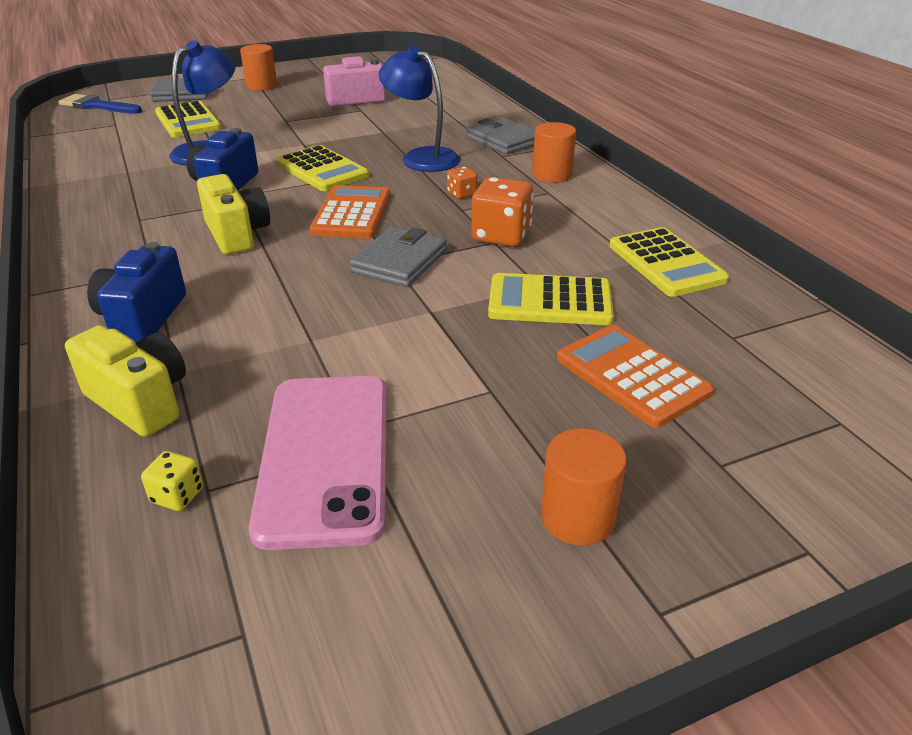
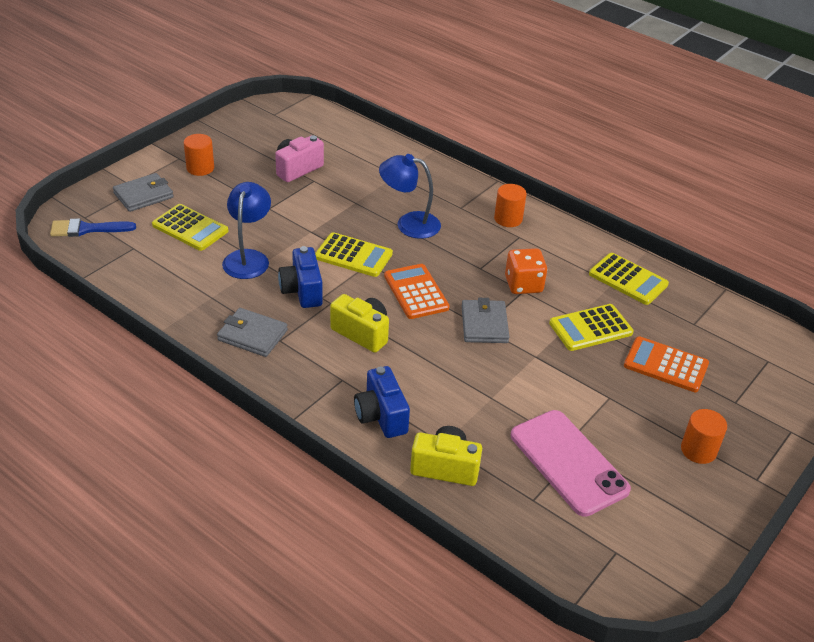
camera: 30 degrees left, 5 degrees up
yellow dice [141,451,203,511] -> none
orange dice [447,167,477,199] -> none
grey wallet [466,117,535,154] -> grey wallet moved to [217,308,288,357]

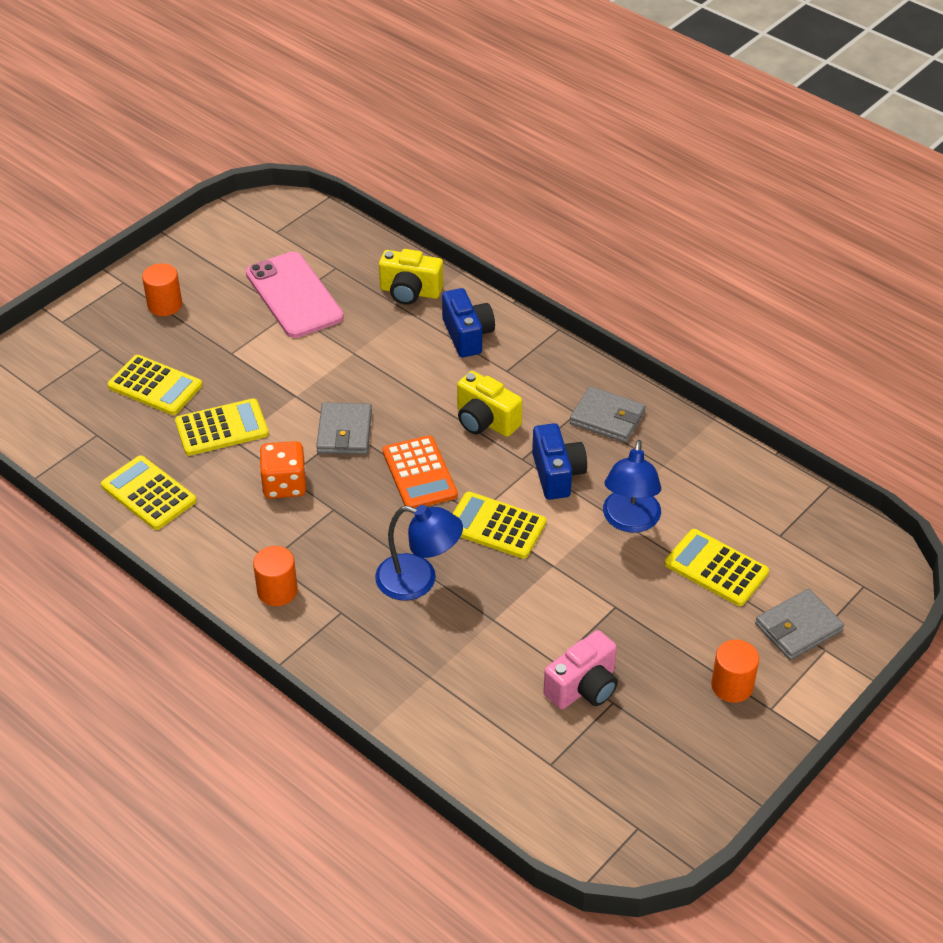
camera: 175 degrees left, 5 degrees up
blue brush [50,218,136,237] -> none
orange calculator [624,336,709,392] -> yellow calculator [108,355,202,415]

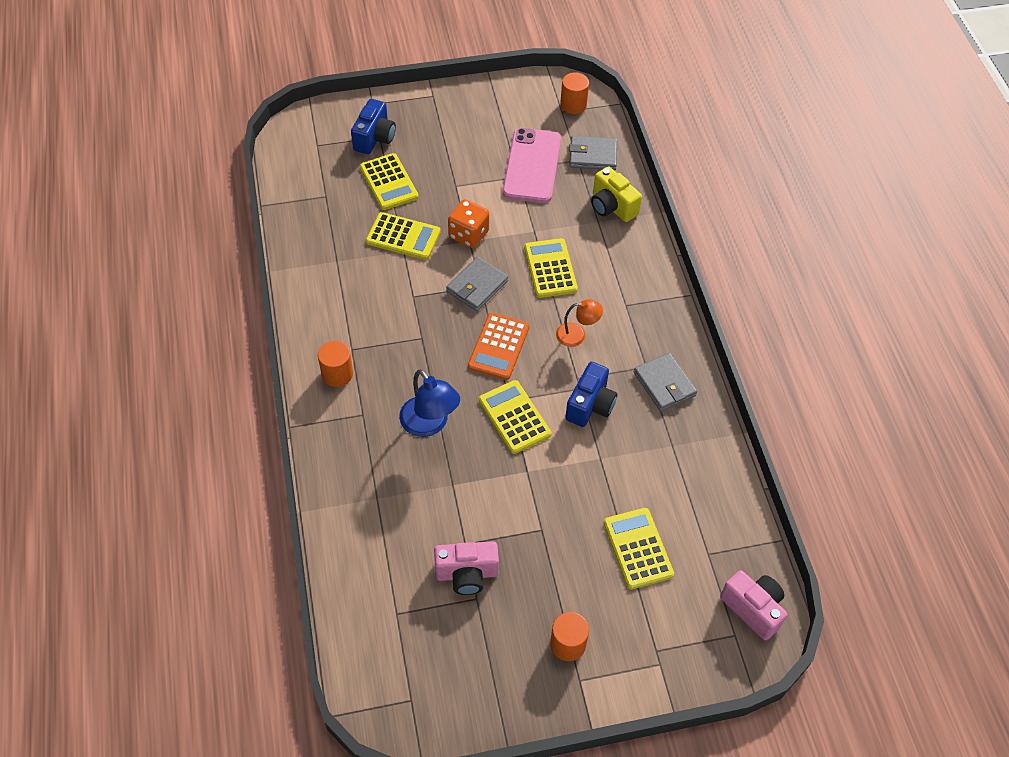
camera: 35 degrees right, 10 degrees up
yellow calculator [101,455,196,530] -> yellow calculator moved to [524,238,578,298]
orange cylinder [142,263,182,316] -> orange cylinder moved to [560,72,589,114]
orange dice [259,441,306,499] -> orange dice moved to [448,199,489,248]
blue camera [442,288,495,358] -> blue camera moved to [351,99,396,154]
yellow camera [457,371,522,437] -> orange lamp [556,299,603,347]
blue lamp [603,440,661,533] -> none
grey wallet [755,589,844,660] -> grey wallet moved to [569,136,617,170]
none -> pink camera [720,570,787,640]

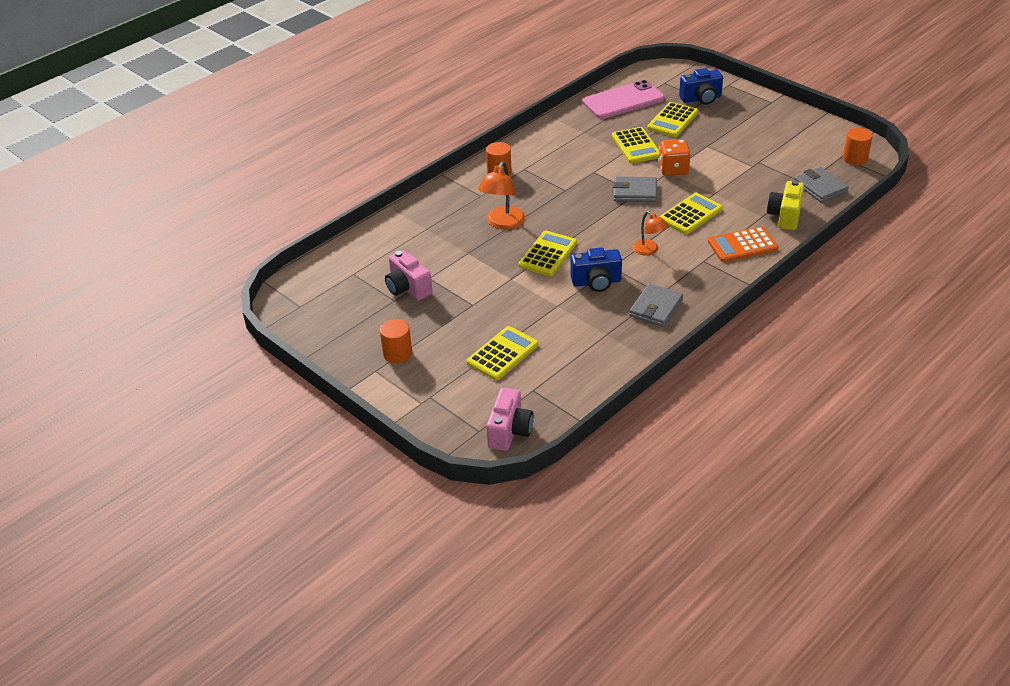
camera: 60 degrees right, 15 degrees down
blue lamp [399,369,460,437] -> orange lamp [478,161,525,230]
orange calculator [468,313,529,380] -> orange calculator moved to [708,226,778,262]
pink phone [502,128,561,203] -> pink phone moved to [583,80,665,119]

